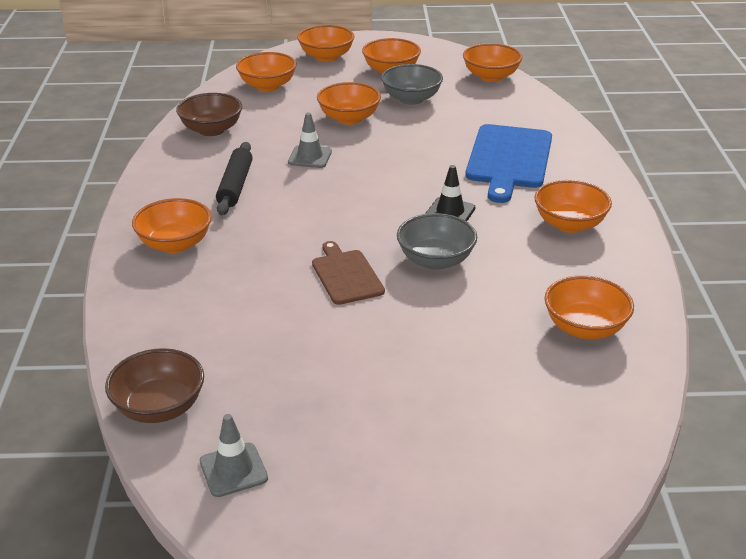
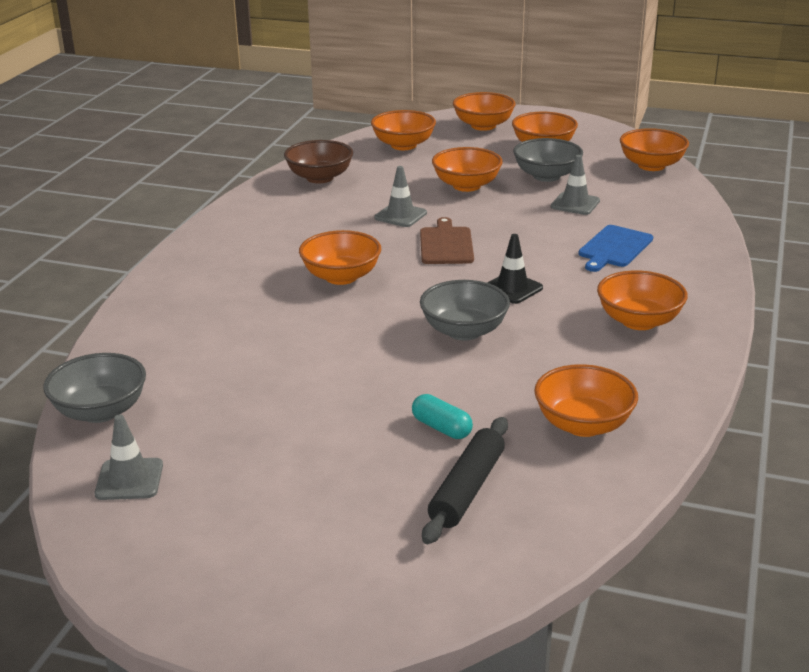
camera: 20 degrees right, 5 degrees down
brown bowl [105,348,204,423] -> grey bowl [43,353,146,423]
orange bowl [132,198,212,253] -> orange bowl moved to [299,230,381,285]
black rolling pin [216,142,253,215] -> black rolling pin moved to [422,417,508,544]
brown cutting board [312,241,385,305] -> brown cutting board moved to [420,217,474,264]
blue cutting board [465,124,552,203] -> blue cutting board [578,225,653,272], size x0.59
none -> turquoise capsule [412,394,473,439]
none -> grey traffic cone [551,155,600,215]

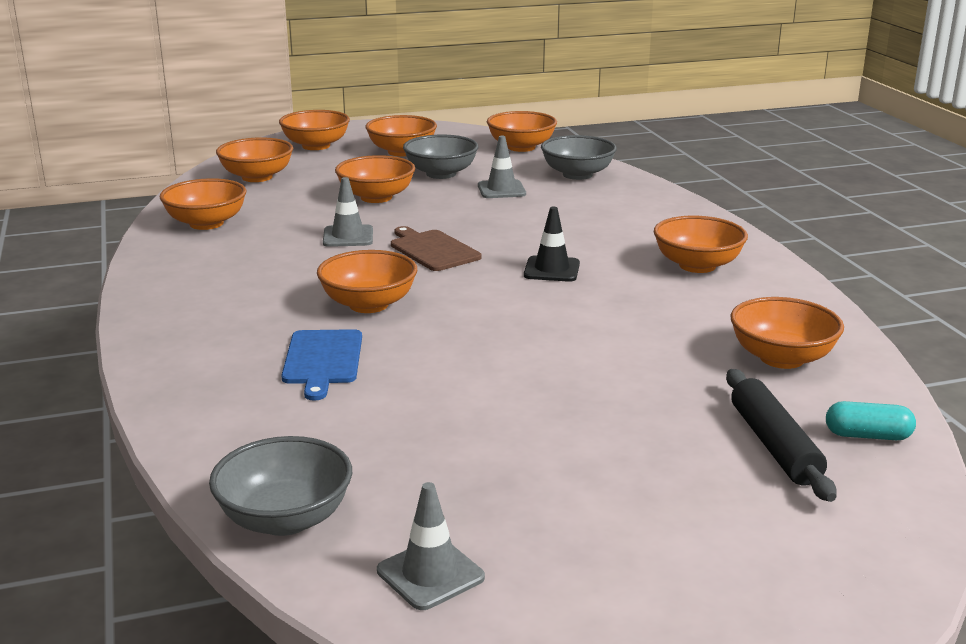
camera: 35 degrees left, 5 degrees down
brown bowl [284,140,353,183] -> orange bowl [160,178,246,230]
turquoise capsule [412,394,473,439] -> turquoise capsule moved to [826,401,916,440]
grey bowl [420,280,510,341] -> grey bowl moved to [541,135,617,180]
blue cutting board [578,225,653,272] -> blue cutting board moved to [281,329,362,400]

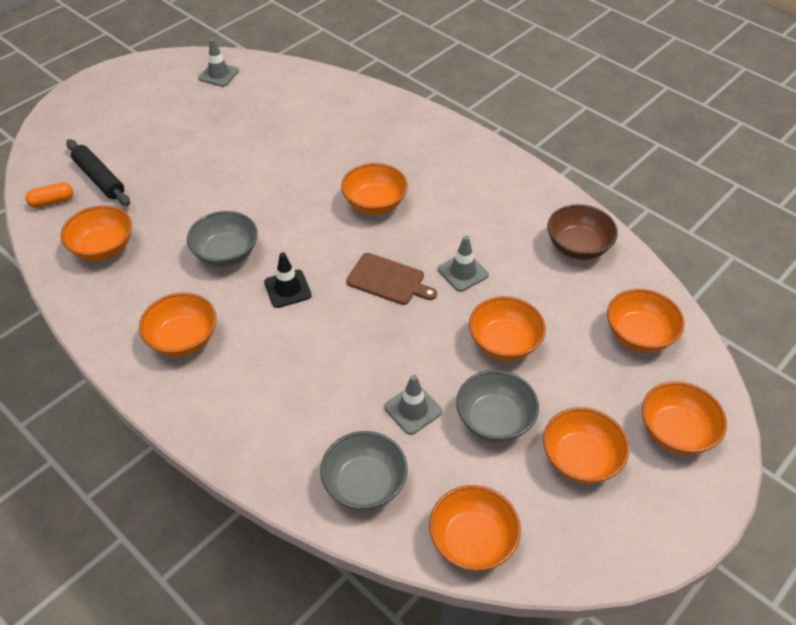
camera: 150 degrees right, 25 degrees up
orange bowl [160,178,246,230] -> brown bowl [547,204,618,260]
grey bowl [209,436,352,536] -> grey bowl moved to [187,211,258,267]
blue cutting board [281,329,362,400] -> none
turquoise capsule [826,401,916,440] -> orange capsule [25,182,73,208]

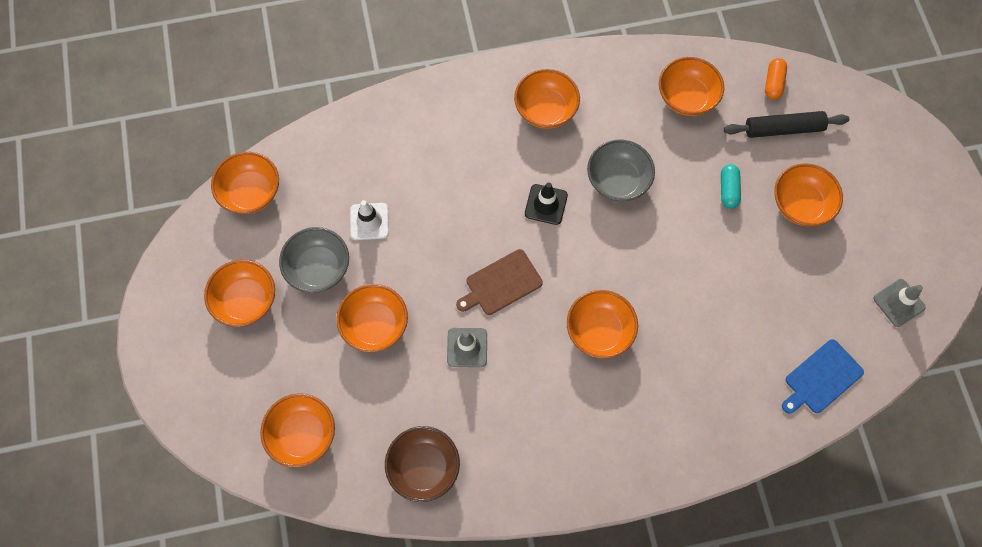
camera: 125 degrees right, 20 degrees up
grey bowl [320,431,408,510] -> none
grey traffic cone [384,375,442,435] -> white traffic cone [350,200,389,240]
orange bowl [642,381,727,455] -> orange bowl moved to [774,163,843,226]
none -> turquoise capsule [721,164,741,209]
none -> blue cutting board [782,339,864,414]

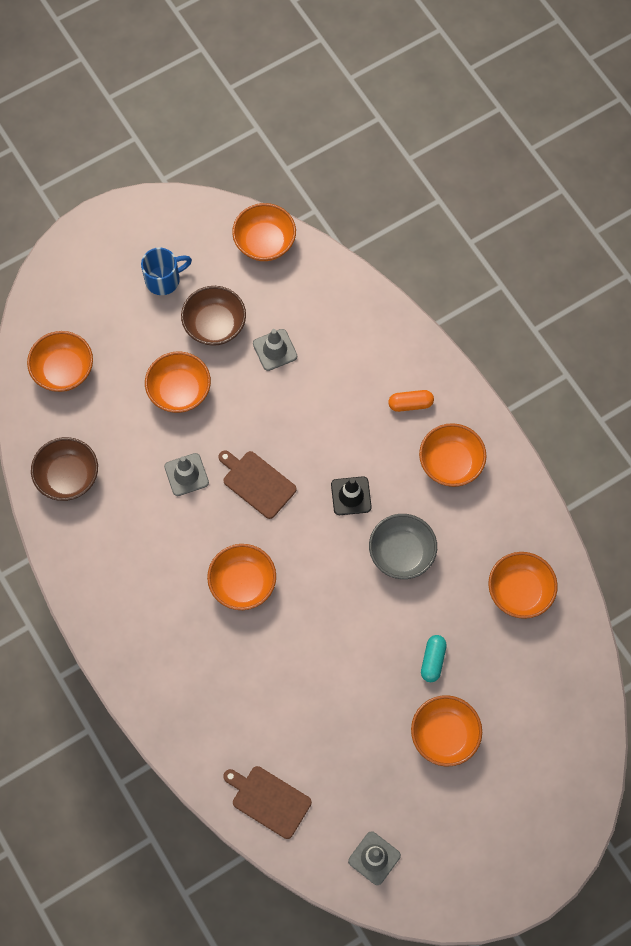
camera: 70 degrees right, 0 degrees up
orange bowl [204,260,275,327] -> blue mug [141,247,192,295]
grey bowl [279,227,349,293] -> brown bowl [181,286,246,346]
white traffic cone [350,200,389,240] -> grey traffic cone [253,329,297,371]
turquoise capsule [721,164,741,209] -> turquoise capsule turned 60 degrees counterclockwise [421,635,447,682]
black rolling pin [724,111,849,138] -> none
orange capsule [765,58,787,100] -> orange capsule moved to [388,390,434,412]
blue cutting board [782,339,864,414] -> brown cutting board [223,766,312,839]

